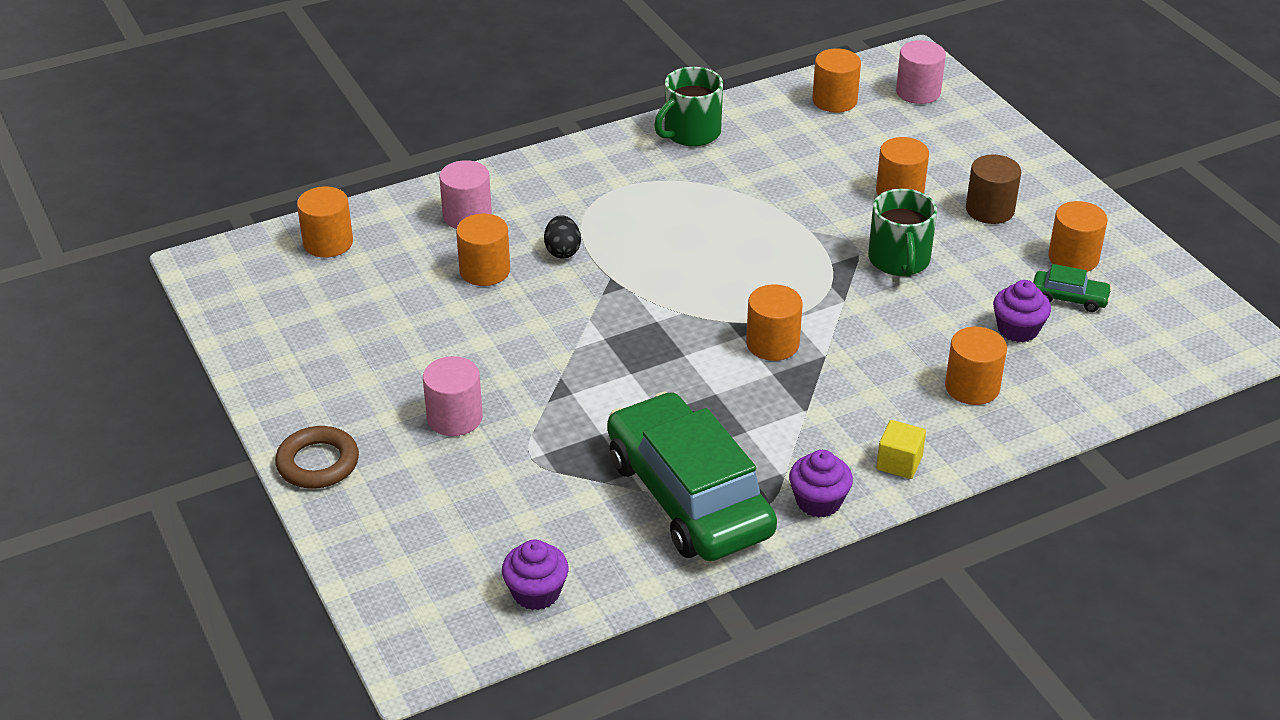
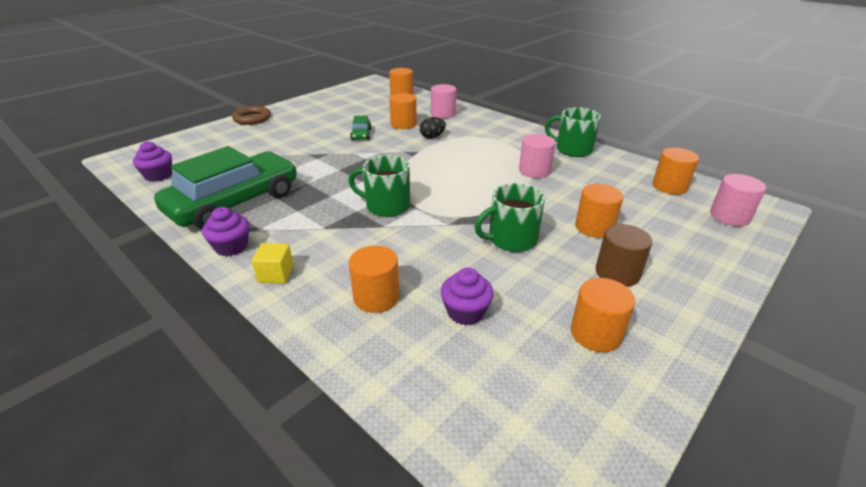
camera: 70 degrees right, 5 degrees down
pink cylinder [423,356,483,436] -> pink cylinder moved to [519,134,556,178]
orange cylinder [746,284,803,361] -> green mug [348,155,410,217]
green car [1033,264,1112,312] -> green car moved to [350,116,372,140]

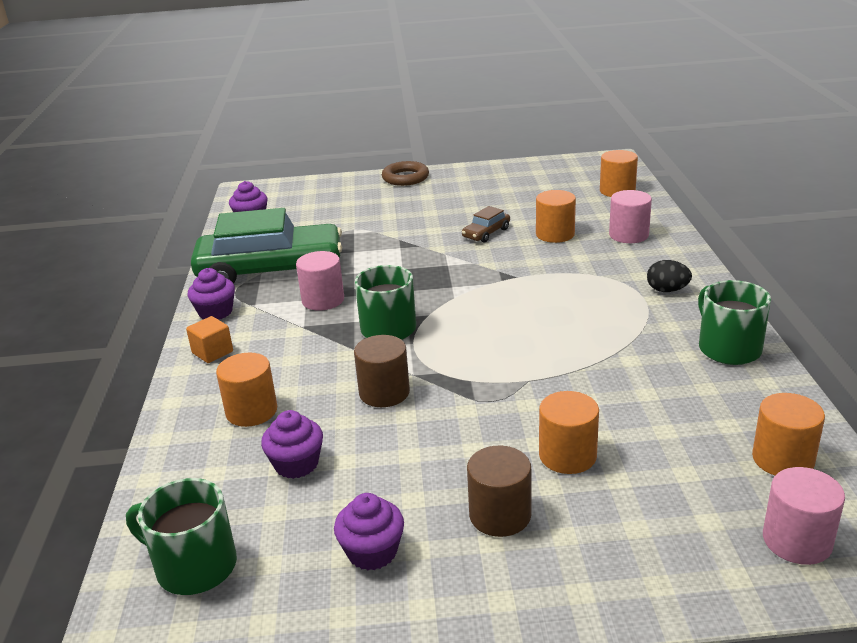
camera: 45 degrees right, 5 degrees down
yellow cube [252,243,294,284] -> orange cube [186,316,233,363]
green car [350,116,372,140] -> brown car [462,206,510,242]
black egg [420,117,446,139] -> black egg moved to [647,260,692,292]
green mug [474,183,545,252] -> green mug moved to [126,478,237,595]
pink cylinder [519,134,556,178] -> pink cylinder moved to [296,251,344,310]
orange cylinder [571,278,635,352] -> purple cupcake [334,493,404,570]
none -> brown cylinder [354,335,410,407]

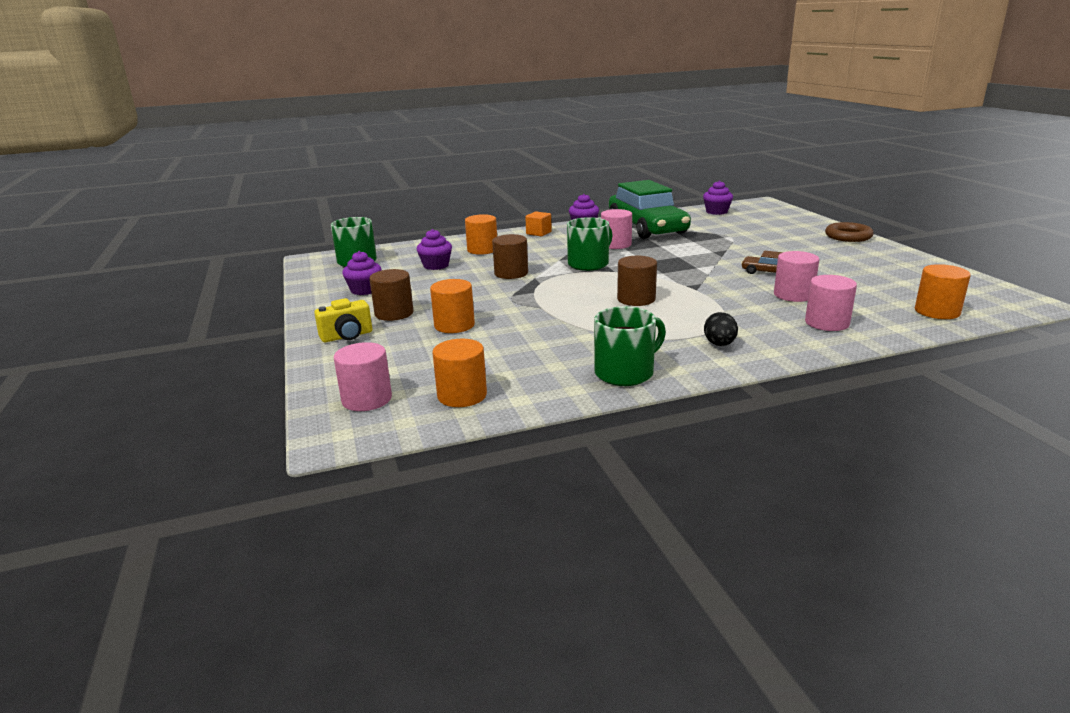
camera: 75 degrees right, 5 degrees down
orange cylinder [536,190,576,243] -> pink cylinder [774,251,820,302]
none -> yellow camera [314,298,372,342]
none -> brown cylinder [617,256,657,306]

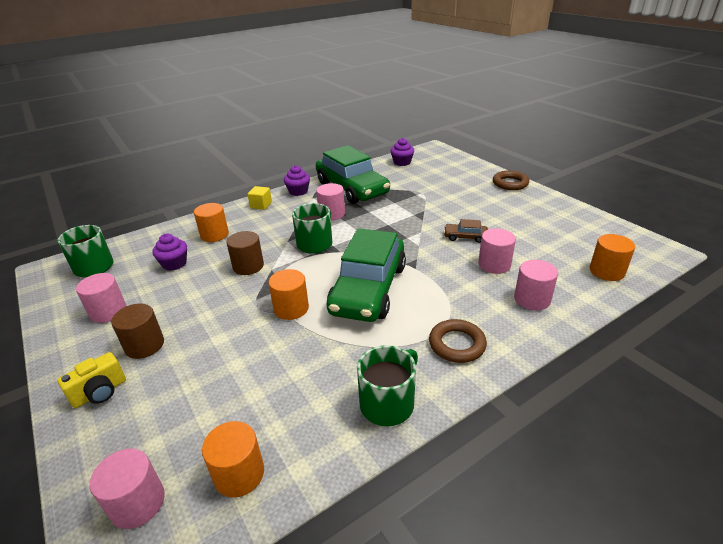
camera: 15 degrees left, 10 degrees up
purple cupcake [342,251,382,295] -> pink cylinder [76,273,126,323]
orange cylinder [430,279,475,333] -> orange cylinder moved to [268,269,309,320]
orange cube [525,211,552,236] -> yellow cube [247,186,272,210]
brown cylinder [617,256,657,306] -> green car [327,228,406,322]
black egg [704,312,738,346] -> brown ring [429,319,487,363]

